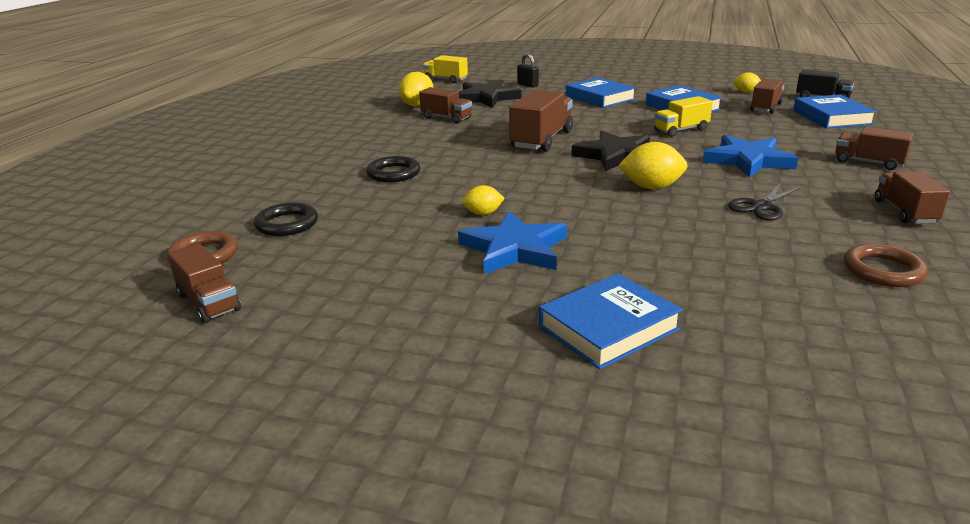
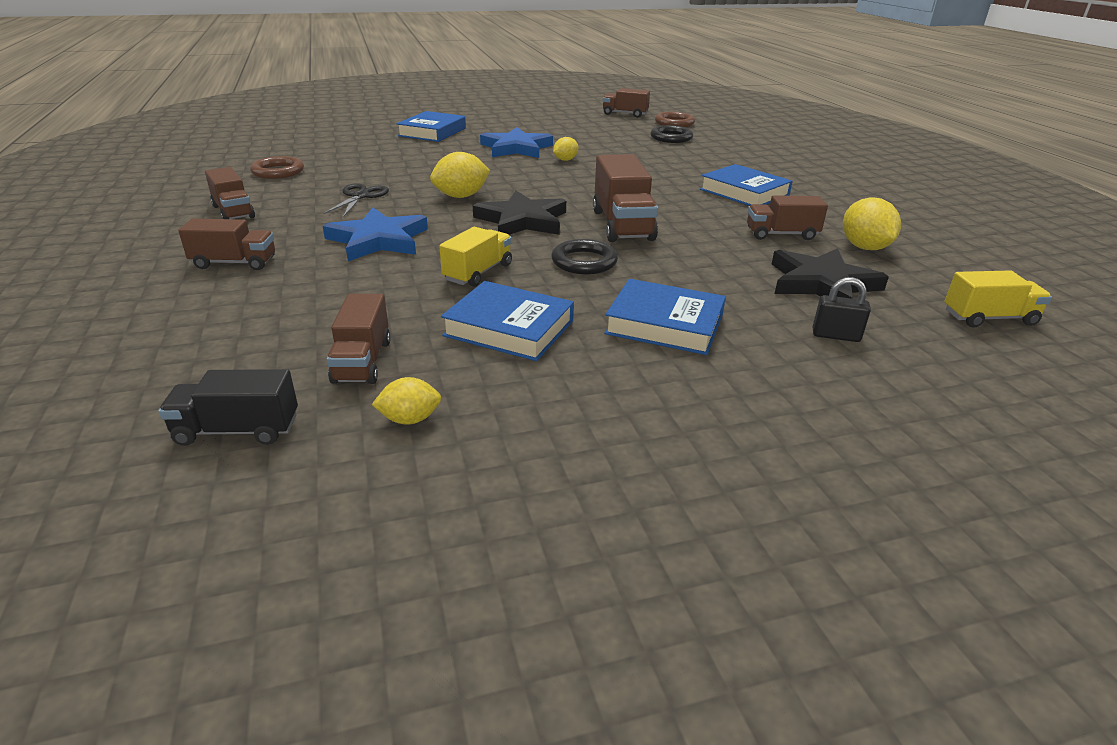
camera: 145 degrees right, 5 degrees up
black ring [366,156,420,182] -> black ring moved to [551,239,618,275]
blue book [793,95,877,128] -> blue book moved to [700,164,793,206]

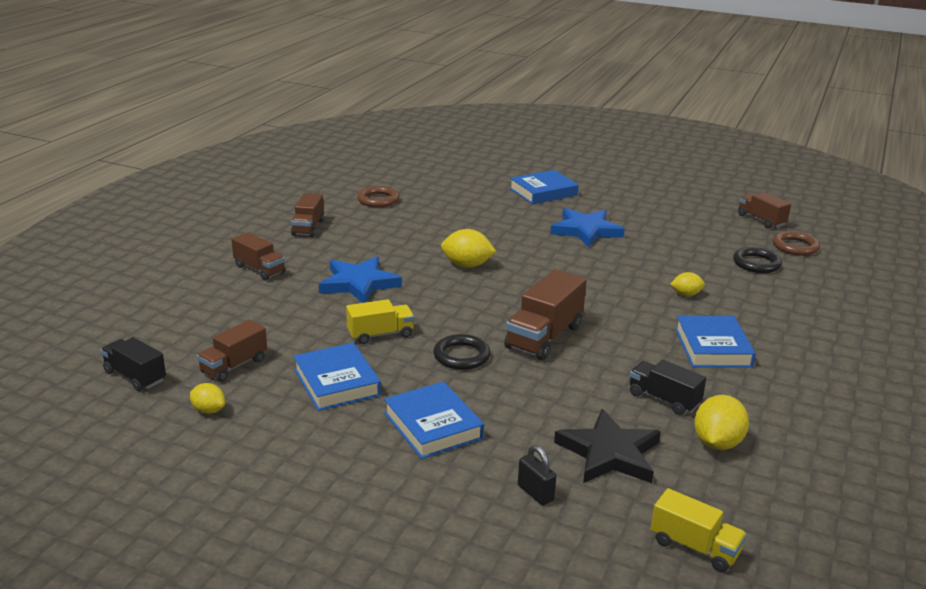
camera: 40 degrees right, 5 degrees down
black scissors [324,183,389,217] -> none
black star [473,191,566,235] -> none
yellow lemon [553,137,579,161] -> yellow lemon moved to [670,272,705,296]
brown truck [747,195,828,240] -> black truck [630,360,706,415]

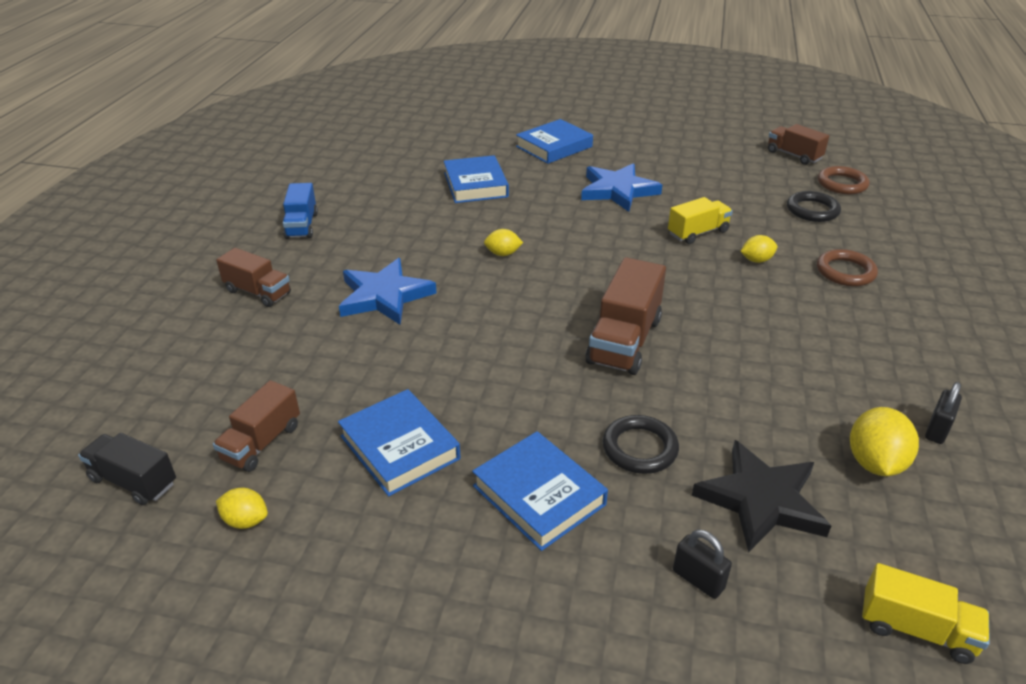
camera: 10 degrees left, 10 degrees up
brown truck [291,193,324,237] -> blue truck [283,183,318,239]
yellow truck [346,299,414,344] -> yellow truck moved to [668,197,733,244]
brown ring [357,186,399,207] -> brown ring moved to [817,249,878,286]
black ring [433,334,491,370] -> black ring moved to [603,415,679,474]
yellow lemon [441,229,497,268] -> yellow lemon [484,229,523,256], size x0.60
black truck [630,360,706,415] -> none
blue book [675,316,756,367] -> blue book moved to [444,155,509,203]
none -> black padlock [925,382,962,444]

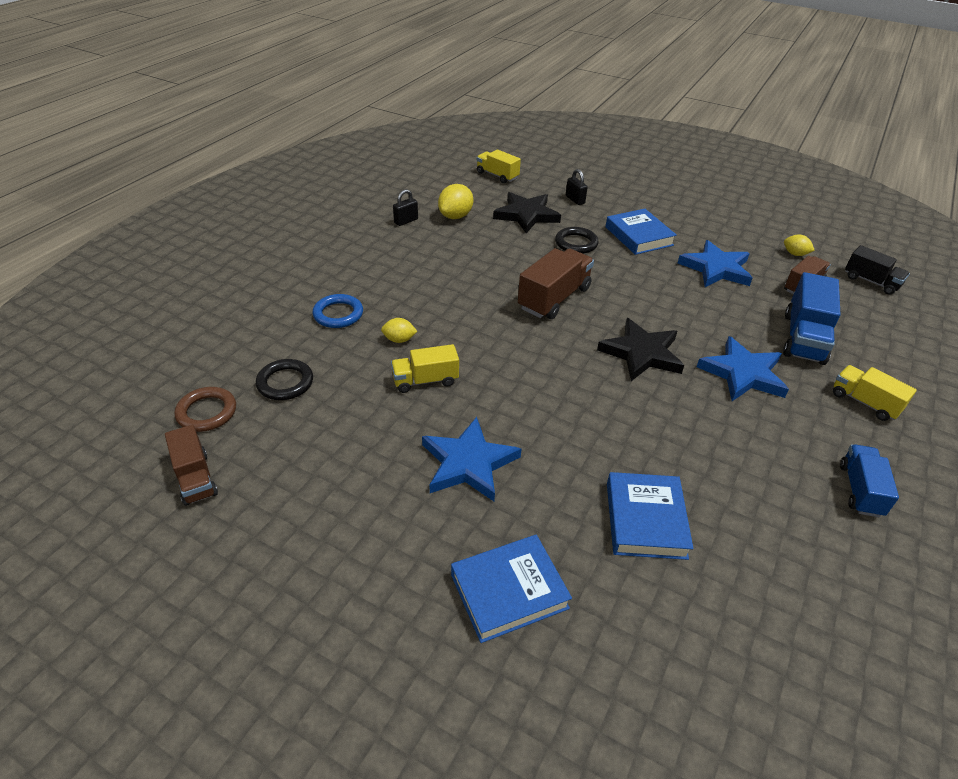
camera: 165 degrees left, 5 degrees up
brown truck [216,248,291,307] -> yellow truck [833,365,917,421]
blue book [338,389,461,496] -> blue star [678,240,752,287]
yellow lemon [484,229,523,256] -> none
brown ring [817,249,878,286] -> blue ring [312,294,363,328]
none -> black star [597,318,684,381]
none -> blue truck [783,272,840,365]

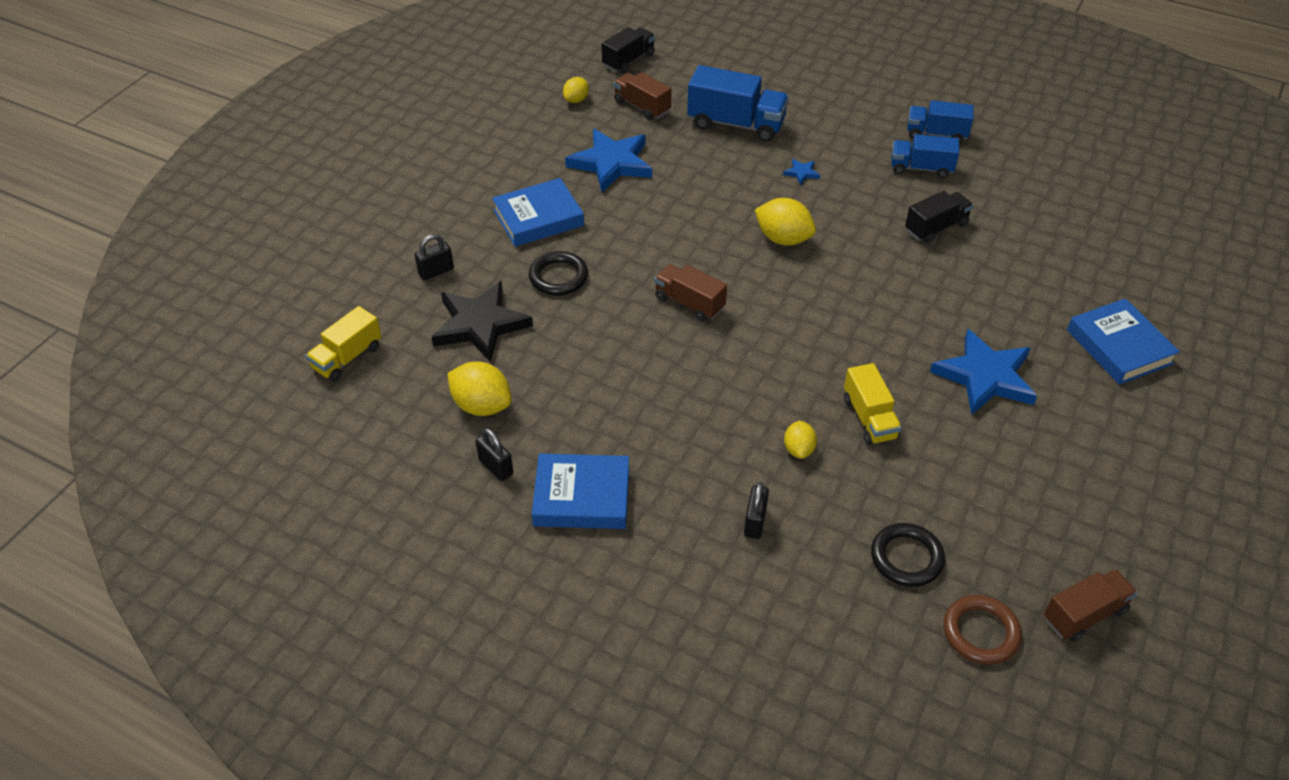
camera: 90 degrees left, 5 degrees up
blue ring [312,294,363,328] -> black padlock [744,482,769,539]
brown truck [518,248,594,319] -> brown truck [654,264,727,322], size x0.64
black star [597,318,684,381] -> yellow lemon [755,198,816,246]
blue book [607,472,694,560] -> blue book moved to [532,453,629,529]
blue star [697,336,789,401] -> blue star [783,159,820,185], size x0.41
yellow truck [833,365,917,421] -> none
none -> blue truck [891,134,959,178]
none -> black truck [905,191,973,243]

